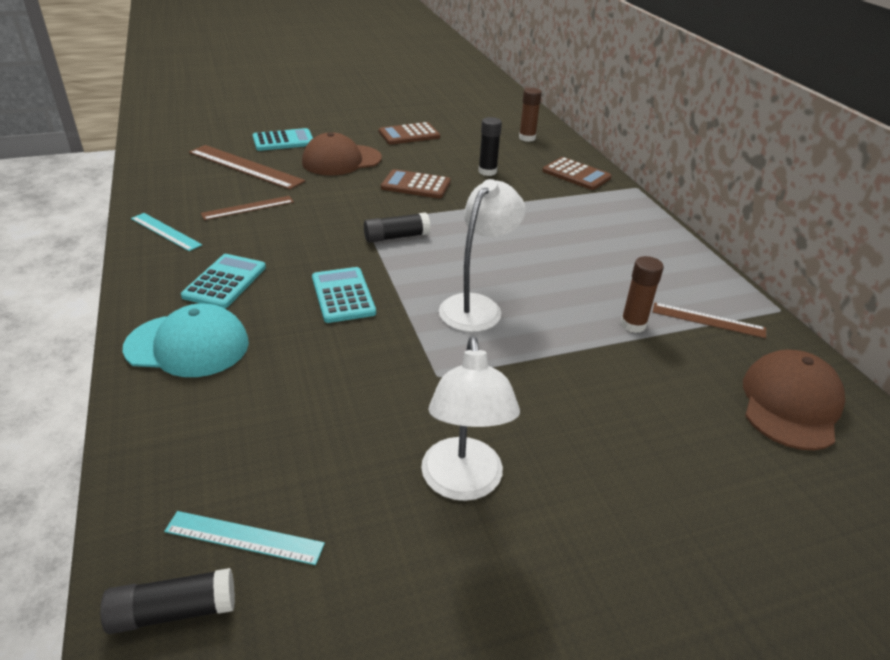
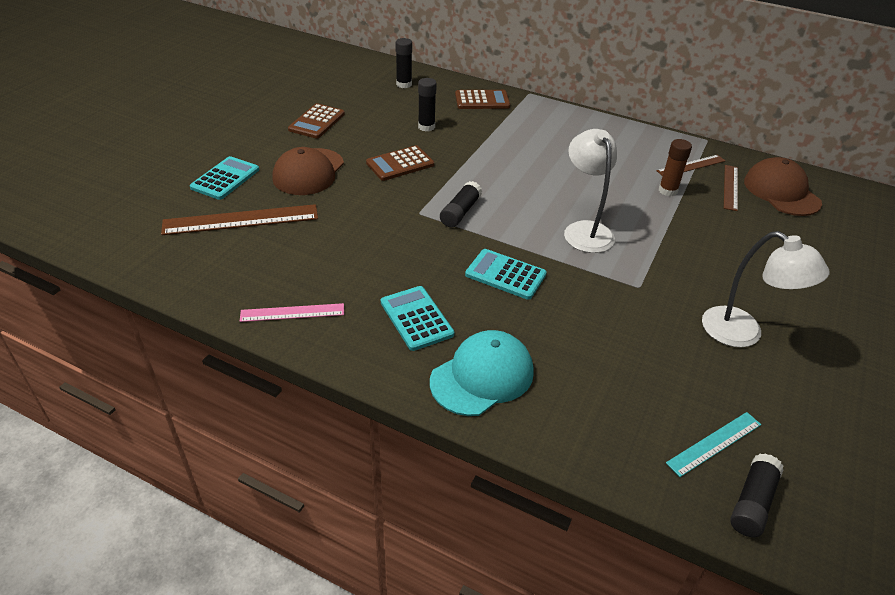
camera: 45 degrees left, 5 degrees up
turquoise ruler [131,213,202,251] -> pink ruler [240,303,344,322]
brown ruler [201,196,294,220] -> brown ruler moved to [724,165,738,211]
brown glue stick [519,88,542,142] -> black glue stick [395,38,412,88]

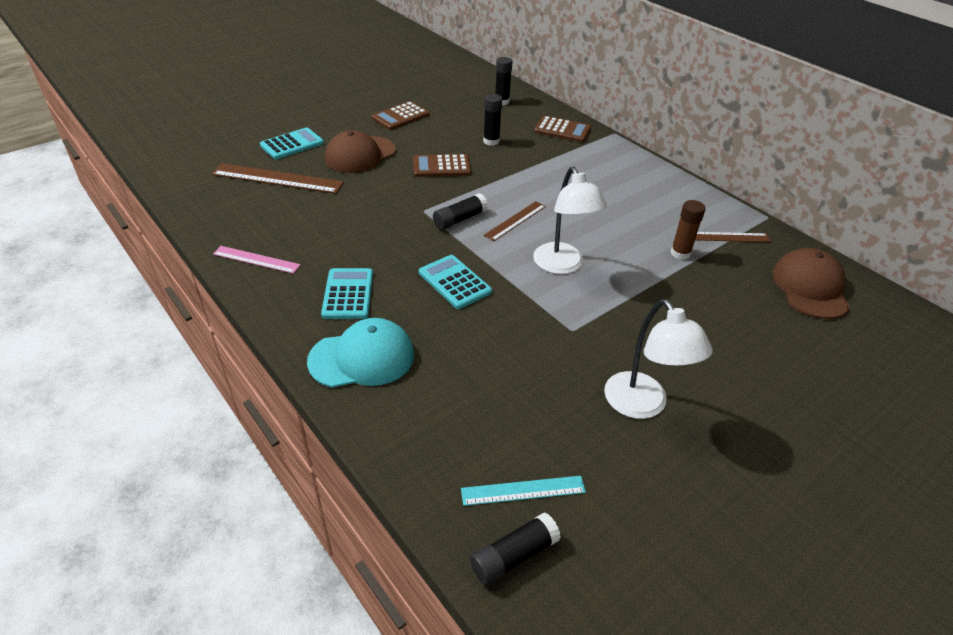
camera: 25 degrees right, 0 degrees up
white lamp [564,129,617,253] -> white lamp turned 150 degrees clockwise [533,167,607,274]
brown ruler [724,165,738,211] -> brown ruler moved to [484,201,546,241]

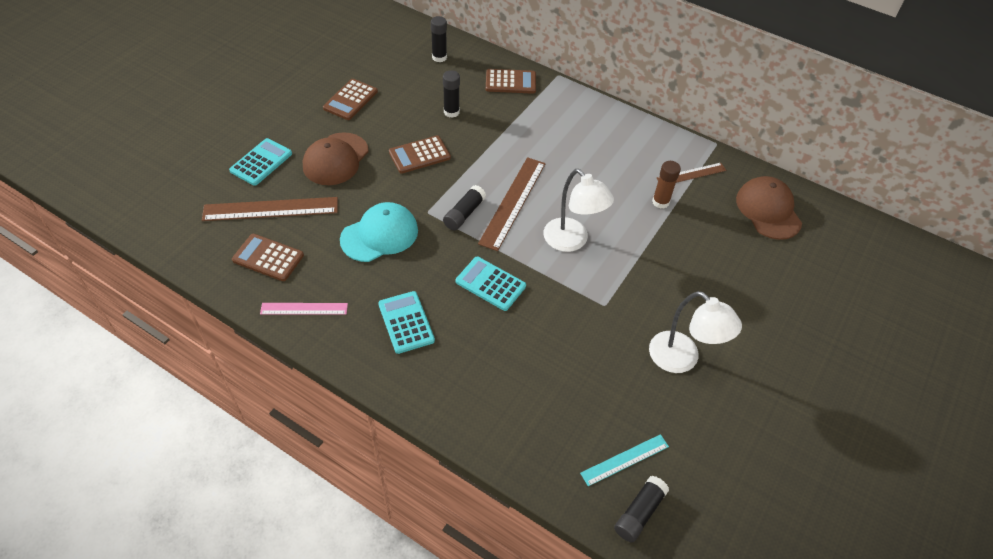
camera: 20 degrees left, 10 degrees up
turquoise cap [307,318,414,388] -> turquoise cap moved to [340,202,418,262]
brown ruler [484,201,546,241] -> brown ruler [478,157,546,251], size x1.70
none -> brown calculator [232,234,304,281]

